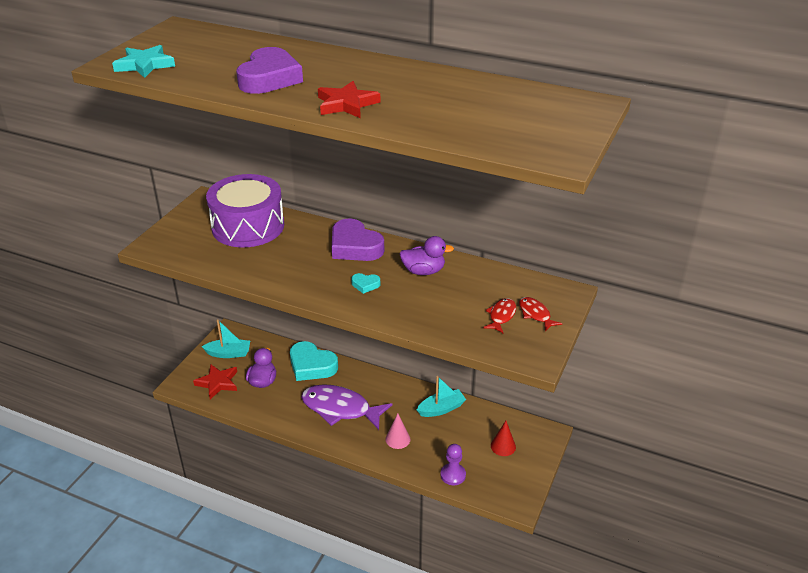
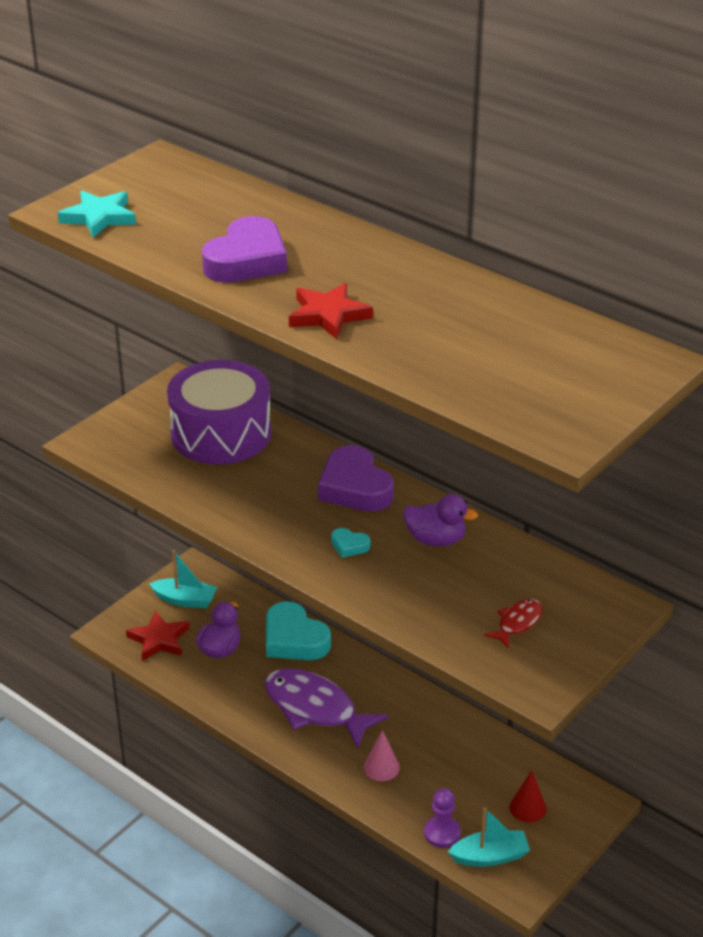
camera: 15 degrees right, 0 degrees up
turquoise boat [417,376,466,417] -> turquoise boat moved to [448,807,530,867]
red fish [519,297,562,331] -> none

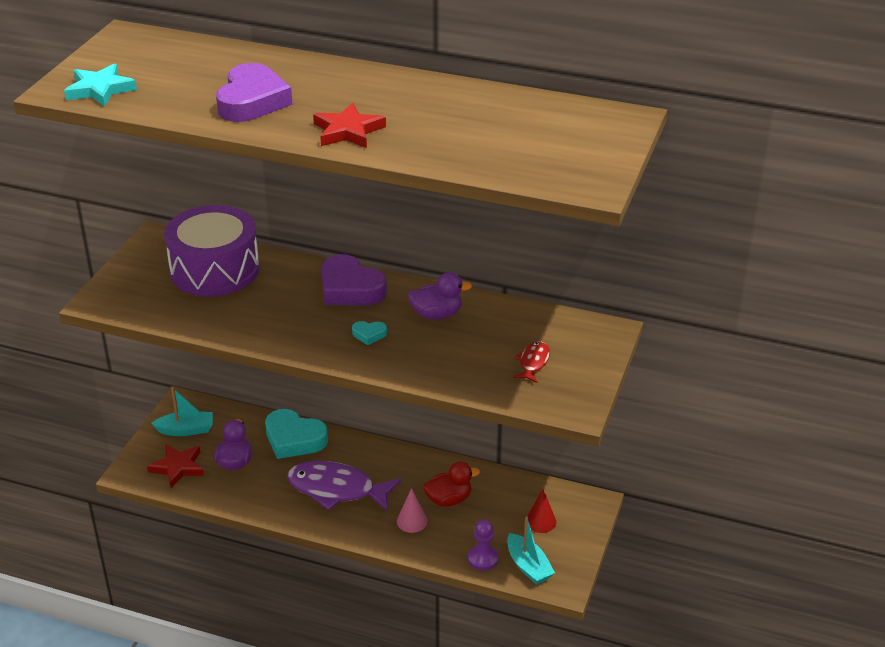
camera: 20 degrees left, 0 degrees up
turquoise boat [448,807,530,867] -> turquoise boat turned 90 degrees clockwise [507,517,555,585]
none -> red duck [423,462,480,507]

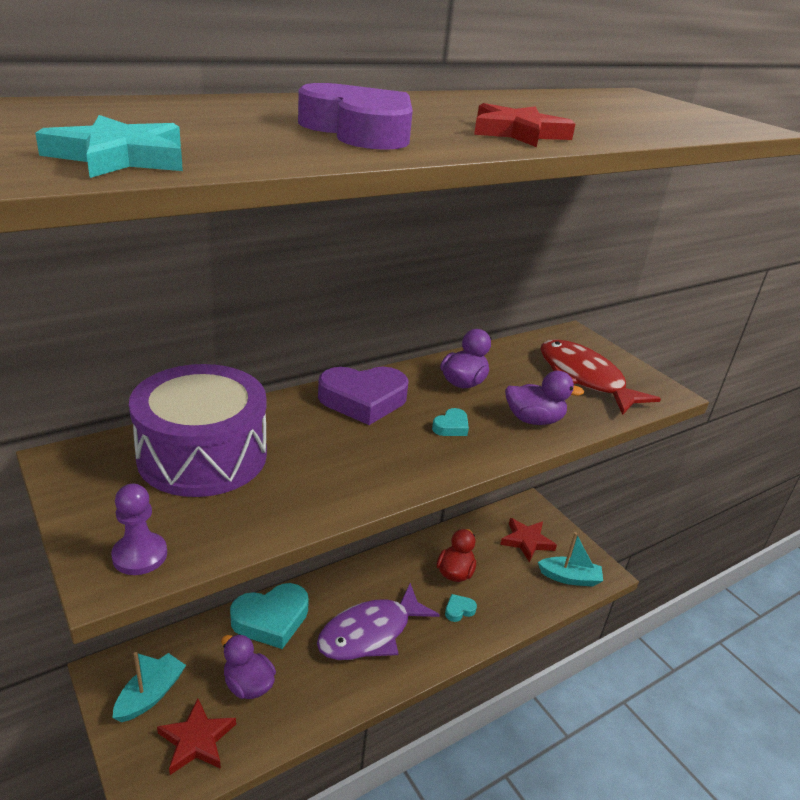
camera: 55 degrees left, 5 degrees down
pink cone [397,488,427,533] -> turquoise heart [445,594,477,622]
purple pawn [468,520,499,571] -> purple pawn moved to [111,484,167,575]
red fish [513,341,550,383] -> red fish [541,339,661,415], size x2.12
red cone [527,489,556,533] -> red star [500,518,557,562]
none -> purple duck [505,371,584,425]

